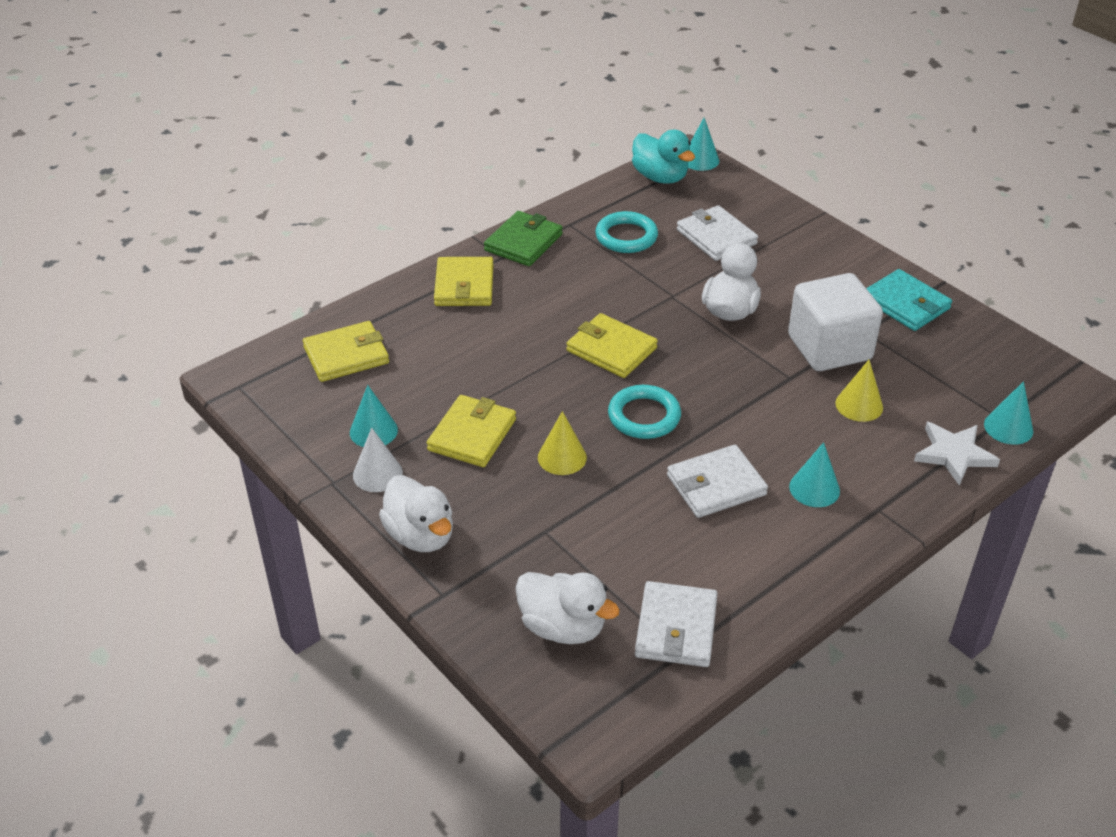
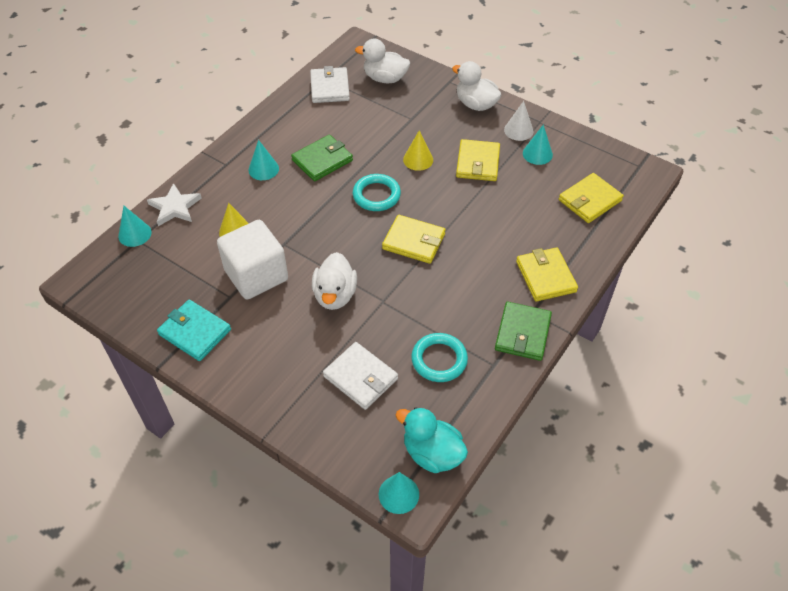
camera: 165 degrees right, 10 degrees up
white wallet [667,445,768,518] -> green wallet [291,135,353,181]

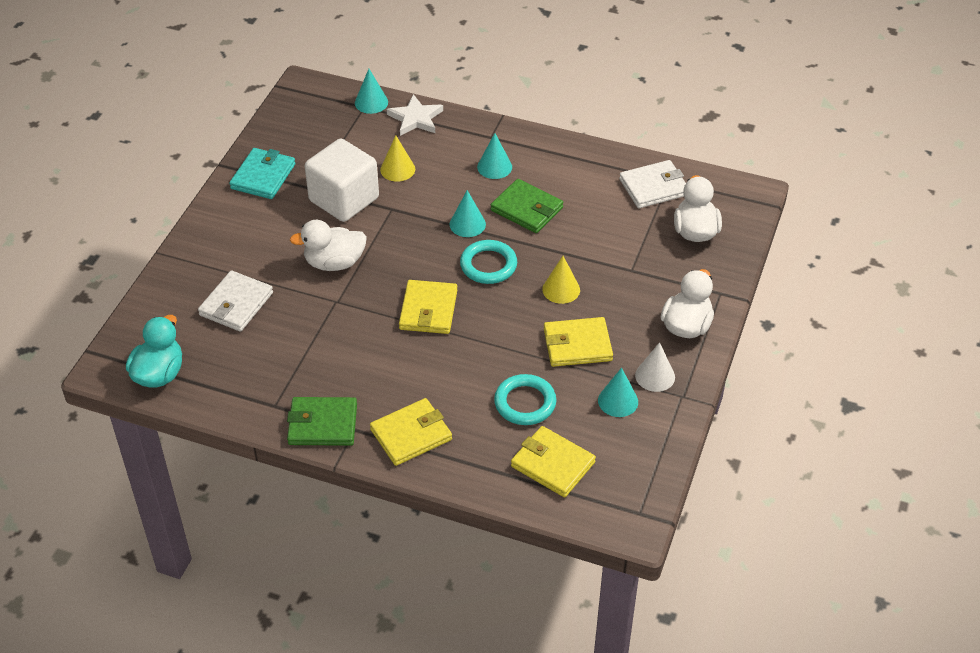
camera: 75 degrees right, 5 degrees down
turquoise cone [379,472,419,514] -> turquoise cone moved to [450,190,486,237]
turquoise ring [411,333,468,382] -> turquoise ring moved to [494,374,556,425]

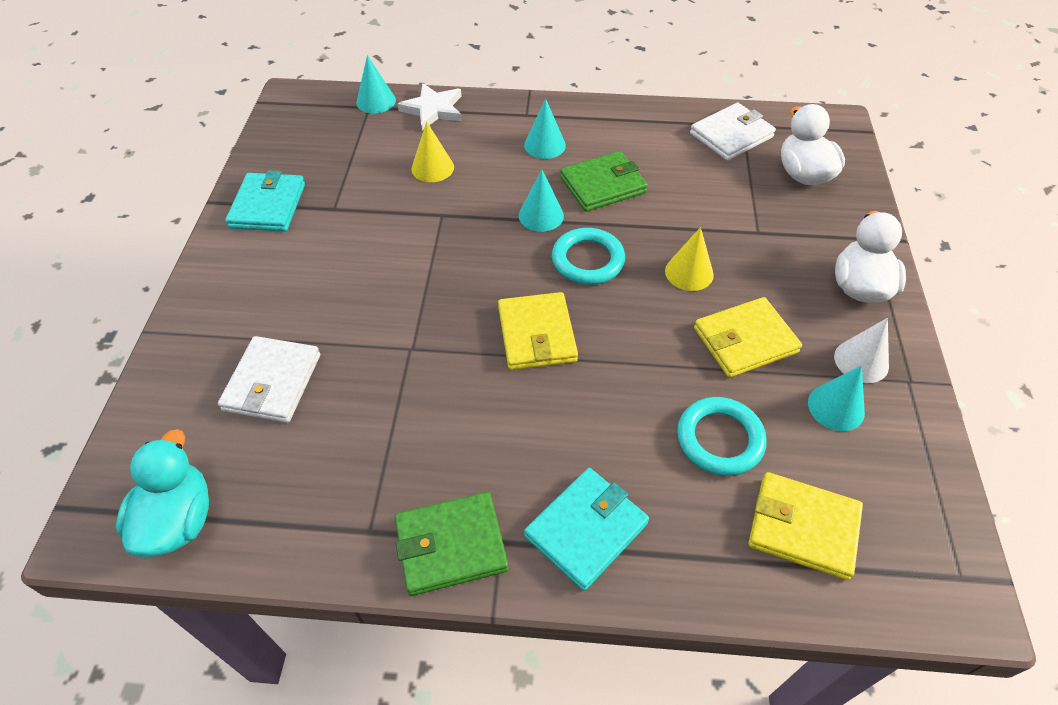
camera: 15 degrees left, 5 degrees up
white duck [290,220,367,271] -> none
white cube [305,138,379,222] -> none
yellow wallet [370,398,452,466] -> turquoise wallet [524,468,649,591]
green wallet [491,179,563,233] -> green wallet turned 45 degrees counterclockwise [560,151,648,212]

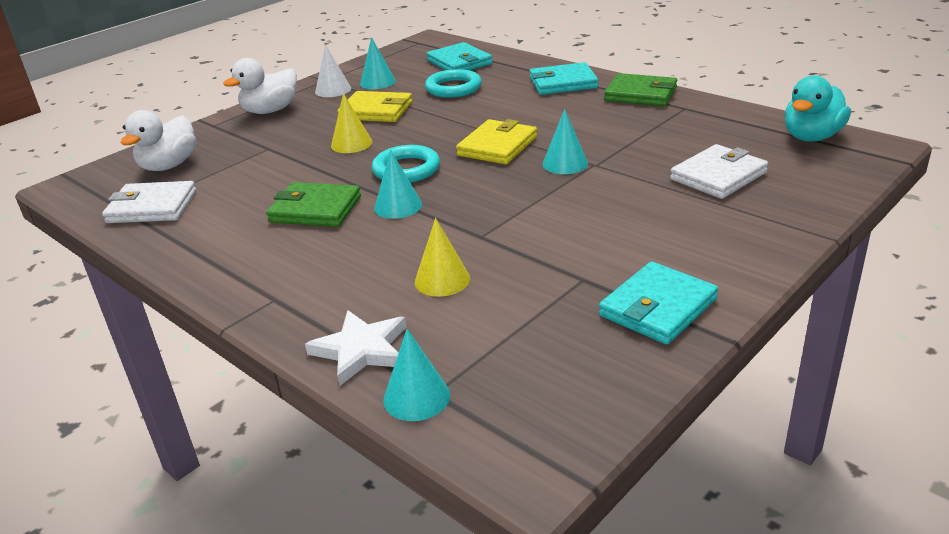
camera: 140 degrees left, 20 degrees down
turquoise cone [524,99,566,159] -> turquoise cone moved to [543,109,588,174]
yellow wallet [749,472,863,580] -> turquoise wallet [427,42,493,70]

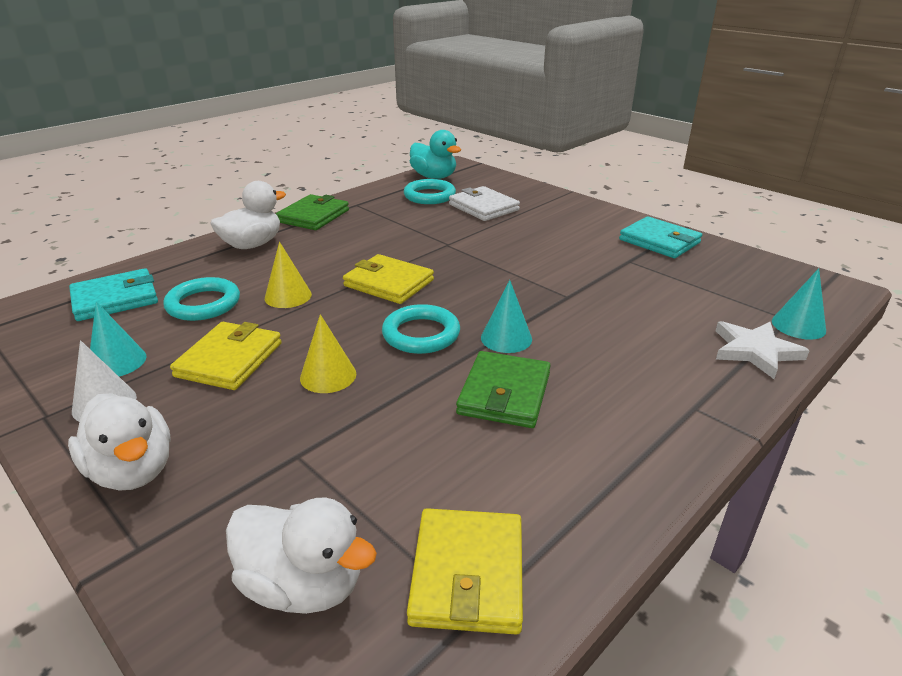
camera: 90 degrees left, 0 degrees up
white wallet [102,181,196,223] -> yellow wallet [407,508,523,635]
yellow cone [415,218,470,297] -> yellow cone moved to [265,242,312,308]
turquoise wallet [530,62,598,95] -> white duck [210,181,286,249]
turquoise cone [543,109,588,174] -> none
none -> turquoise ring [404,179,456,204]

